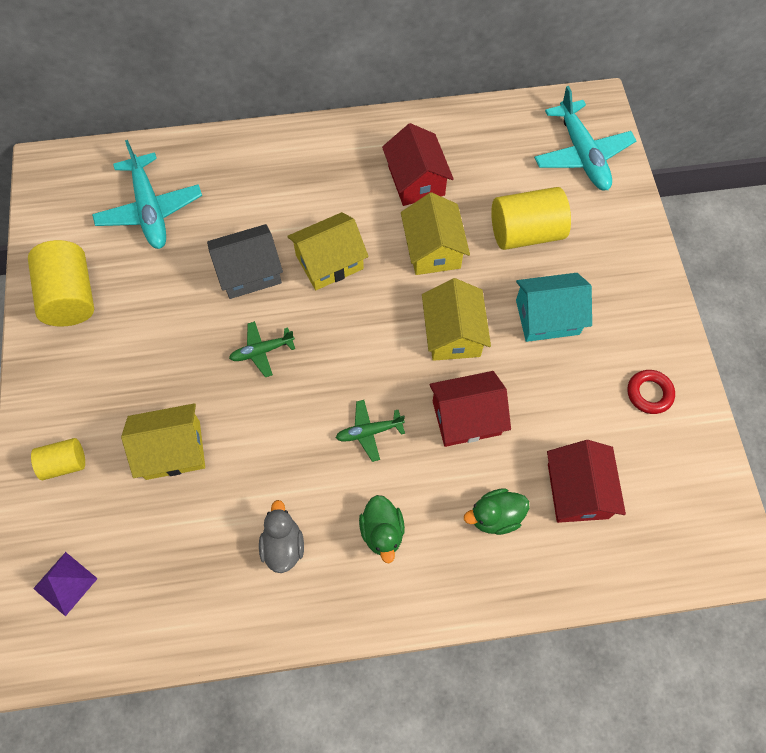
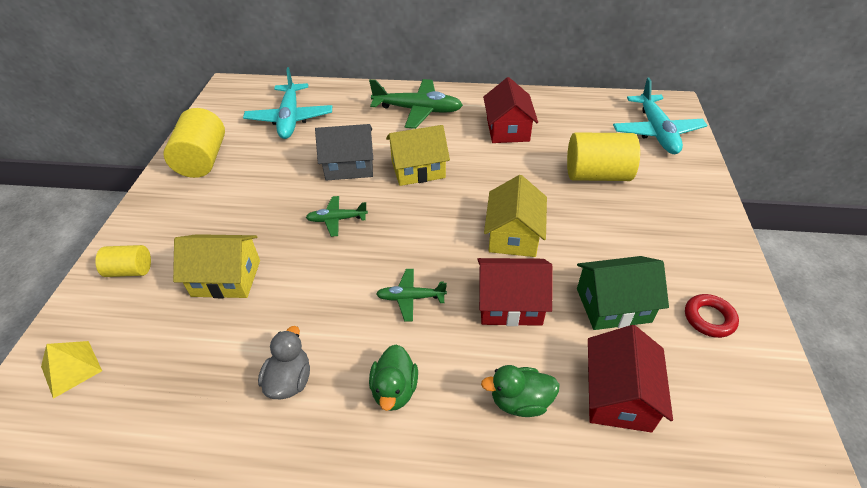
camera: 15 degrees right, 20 degrees down
purple pyramid [33,552,98,616] -> yellow pyramid [41,341,102,399]
yellow house [401,192,470,275] -> none
turquoise house [516,273,592,342] -> none
none -> green plane [369,79,463,129]
none -> green house [577,256,669,330]

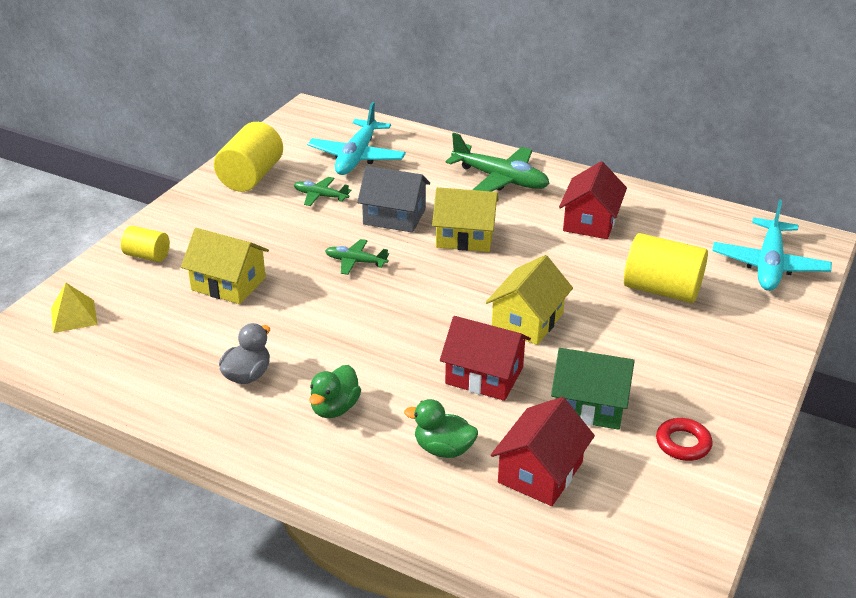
camera: 20 degrees right, 10 degrees down
green plane [376,269,447,322] -> green plane moved to [294,177,351,206]

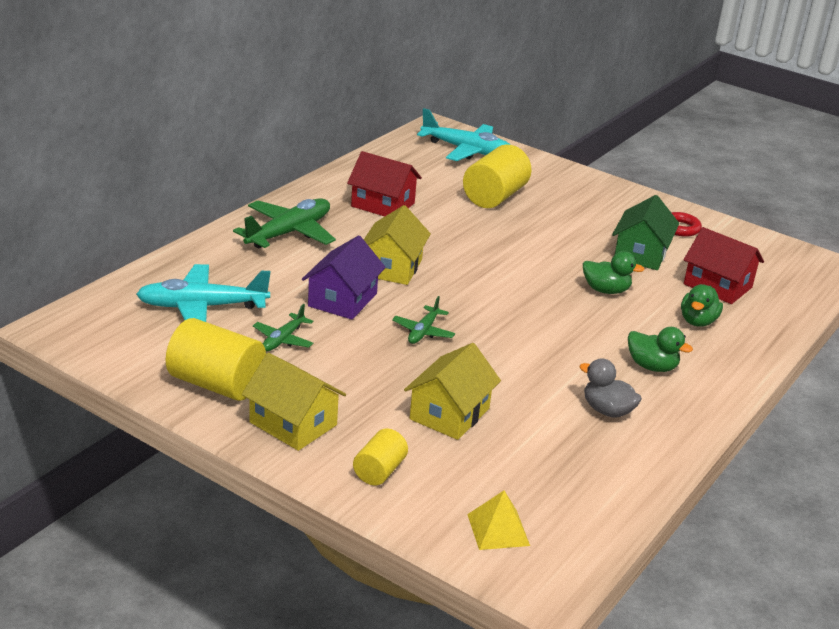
camera: 85 degrees left, 5 degrees down
turquoise plane [307,102,406,175] -> turquoise plane turned 150 degrees clockwise [136,264,270,322]
grey house [357,166,430,233] -> purple house [302,235,386,320]
red house [440,316,531,401] -> green duck [583,251,645,294]
yellow house [486,255,573,345] -> yellow house moved to [242,353,346,451]

